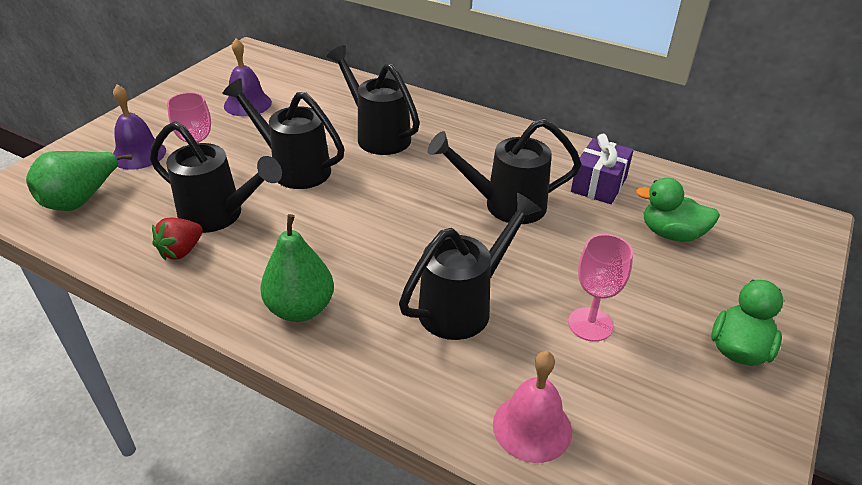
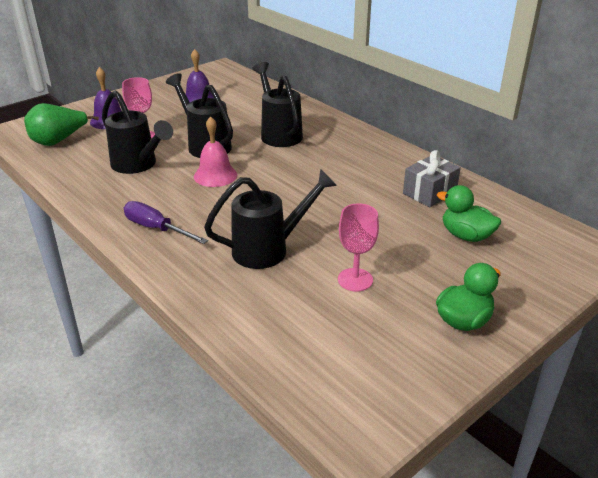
camera: 20 degrees right, 5 degrees down
red strawberry [152,218,203,260] -> none
green pear [260,214,334,322] -> purple screwdriver [124,201,208,244]
black watering can [428,119,581,224] -> none
pink bell [493,351,572,463] -> pink bell moved to [194,116,237,187]
purple gift [571,134,634,204] -> grey gift [403,150,461,207]

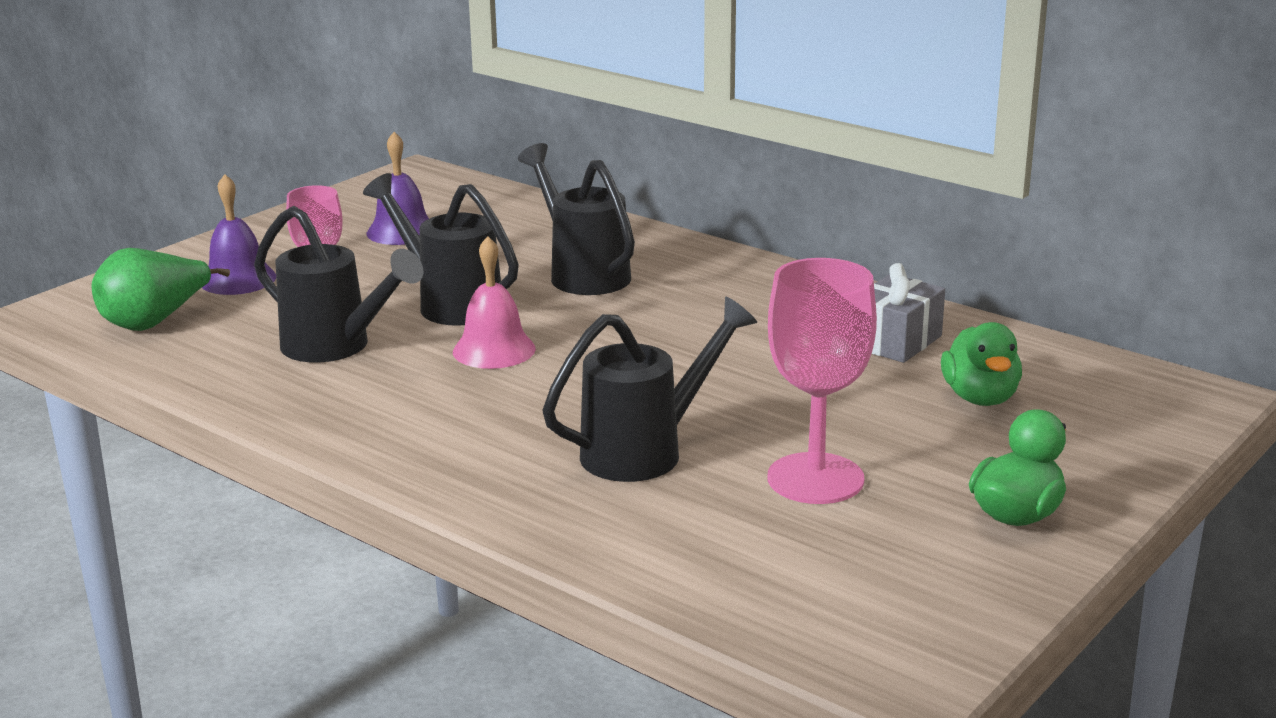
camera: 10 degrees left, 10 degrees down
purple screwdriver [124,201,208,244] -> none
pink goblet [338,203,379,292] -> pink goblet [768,258,877,504], size x1.55
green duck [437,185,501,242] -> green duck turned 120 degrees counterclockwise [941,322,1022,406]

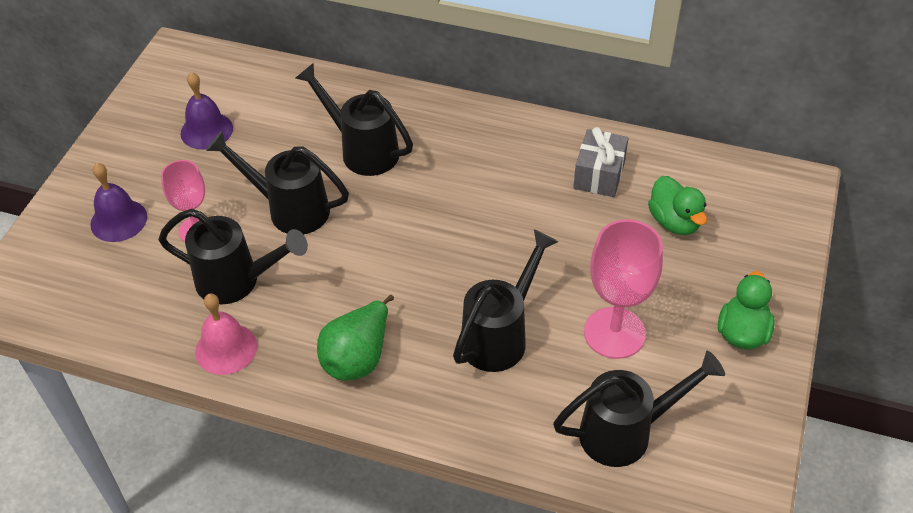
camera: 20 degrees left, 25 degrees up
green pear [92,248,230,331] -> green pear moved to [317,295,394,380]
pink bell [453,236,536,369] -> pink bell moved to [195,293,257,375]
none -> black watering can [553,350,725,467]

